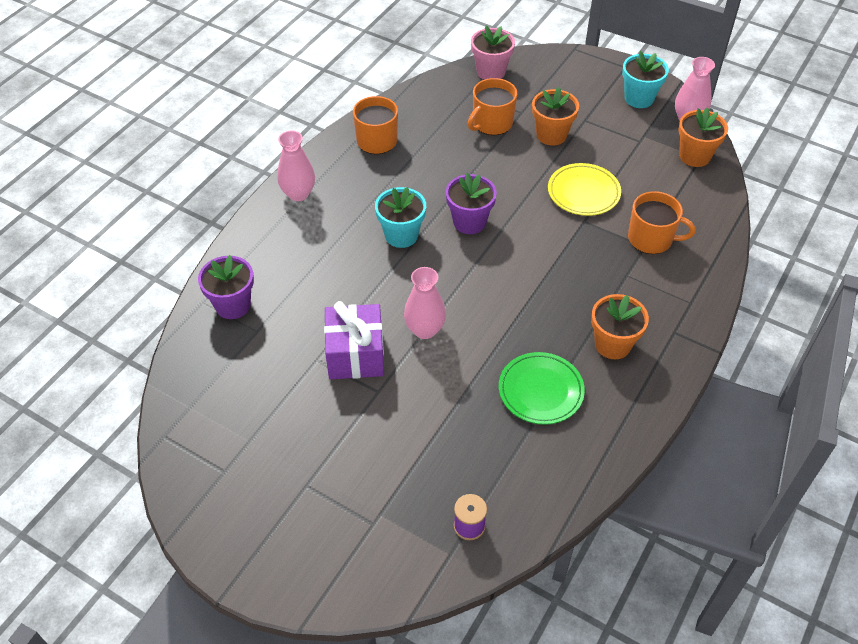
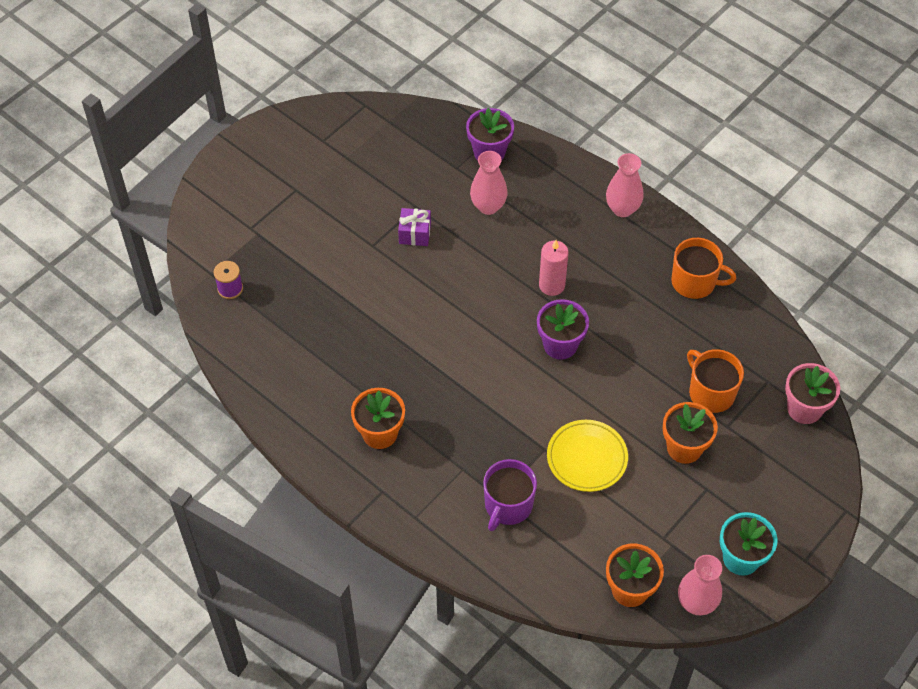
camera: 100 degrees right, 5 degrees up
purple gift [324,301,384,379] -> purple gift [398,208,431,246], size x0.58
turquoise flower pot [375,187,426,248] -> pink candle [539,240,568,296]
pink vase [404,267,446,339] -> pink vase moved to [470,151,507,215]
green plate [499,352,585,425] -> none
orange mug [628,191,696,254] -> purple mug [483,459,537,531]

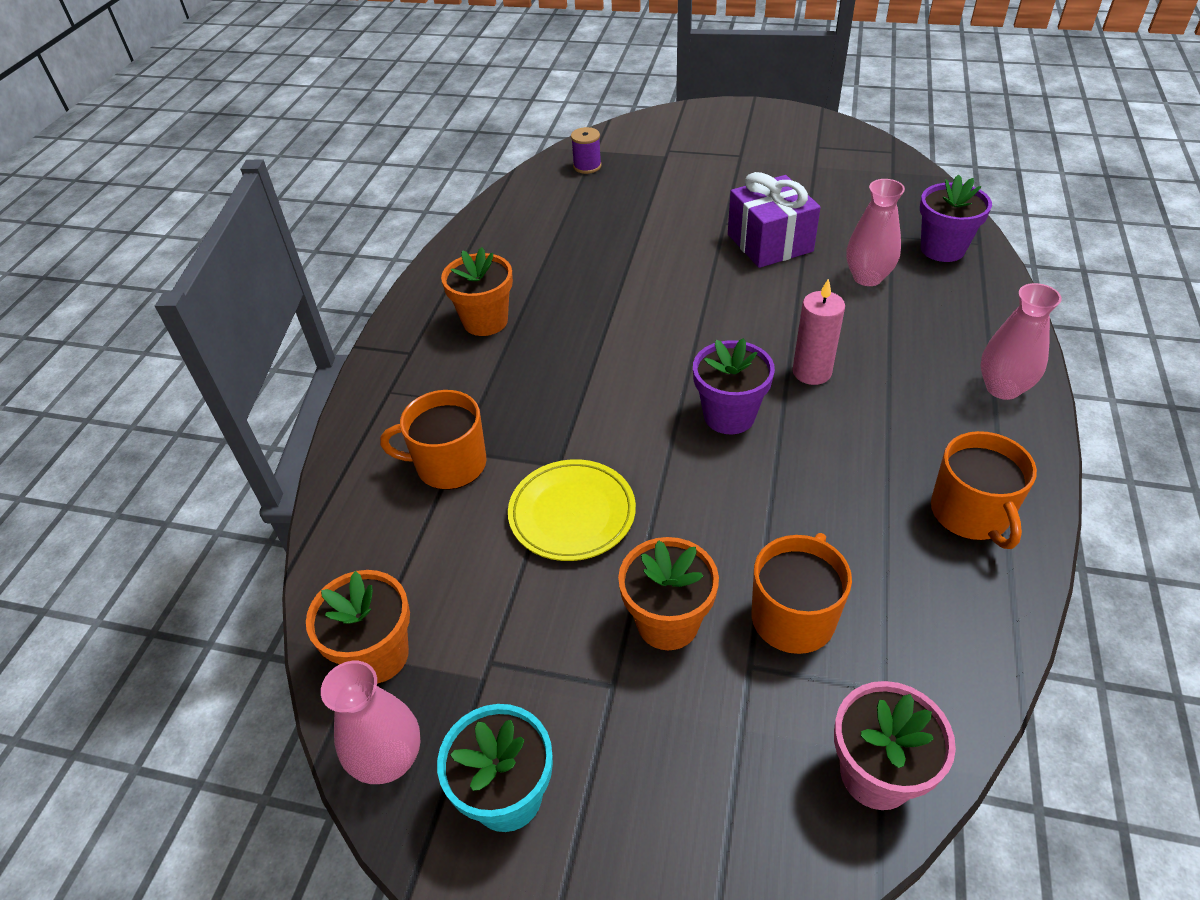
camera: 65 degrees right, 10 degrees down
purple gift [398,208,431,246] -> purple gift [728,172,821,268], size x1.73
purple mug [483,459,537,531] -> orange mug [380,390,487,490]

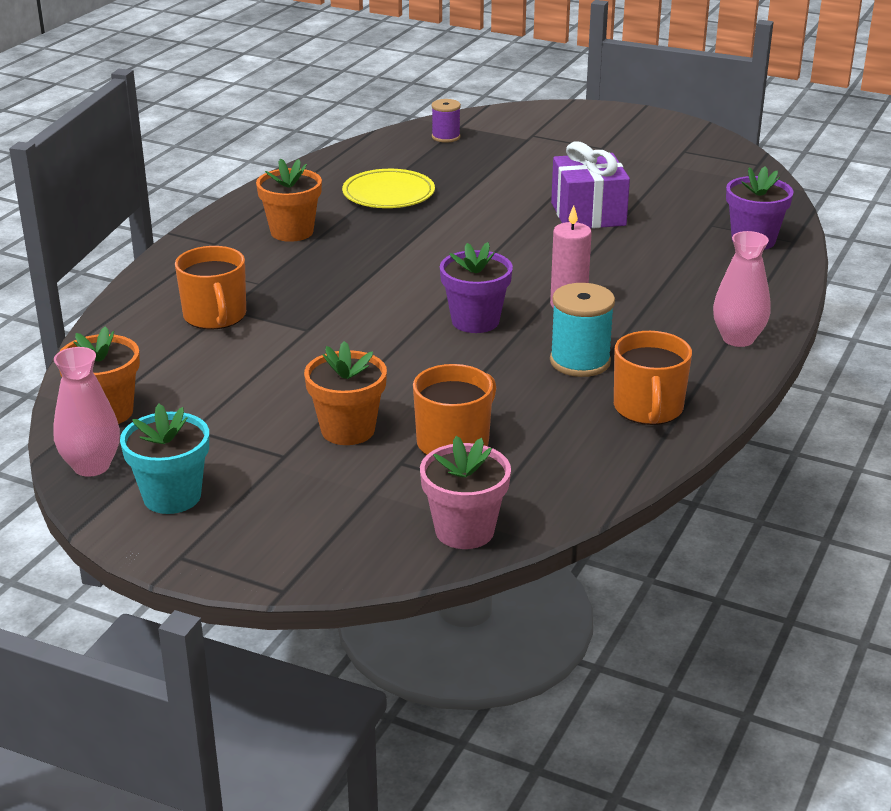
camera: 10 degrees right, 15 degrees down
orange mug [380,390,487,490] -> orange mug turned 120 degrees counterclockwise [175,246,246,330]
yellow plate [508,459,636,561] -> yellow plate moved to [342,169,435,208]
pink vase [846,179,905,286] -> none
none -> turquoise spool [550,283,615,377]

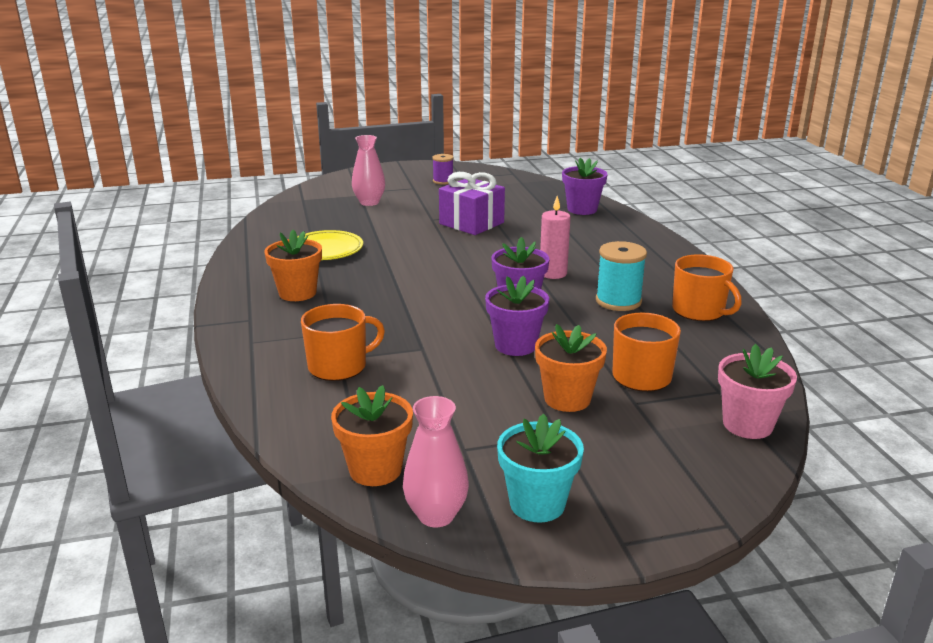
camera: 40 degrees left, 5 degrees down
orange mug [175,246,246,330] -> orange mug turned 60 degrees counterclockwise [301,304,385,381]
purple spool [431,99,461,143] -> purple spool moved to [432,154,454,185]
pink vase [713,231,771,347] -> pink vase moved to [352,135,385,206]
none -> purple flower pot [485,275,549,356]

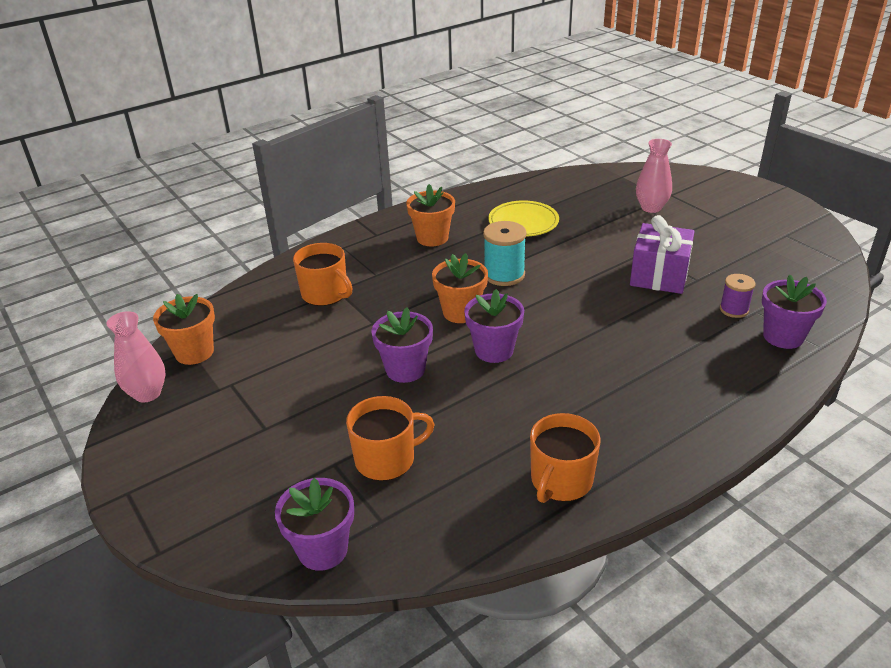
camera: 70 degrees right, 10 degrees up
purple spool [432,154,454,185] -> purple spool moved to [720,274,755,318]
turquoise flower pot [497,414,584,523] -> none
orange flower pot [535,324,607,412] -> orange flower pot moved to [432,253,488,323]
pink candle [540,196,571,279] -> none
turquoise spool [596,241,647,311] -> turquoise spool moved to [483,221,526,286]
pink flower pot [718,344,797,439] -> purple flower pot [275,478,354,571]

